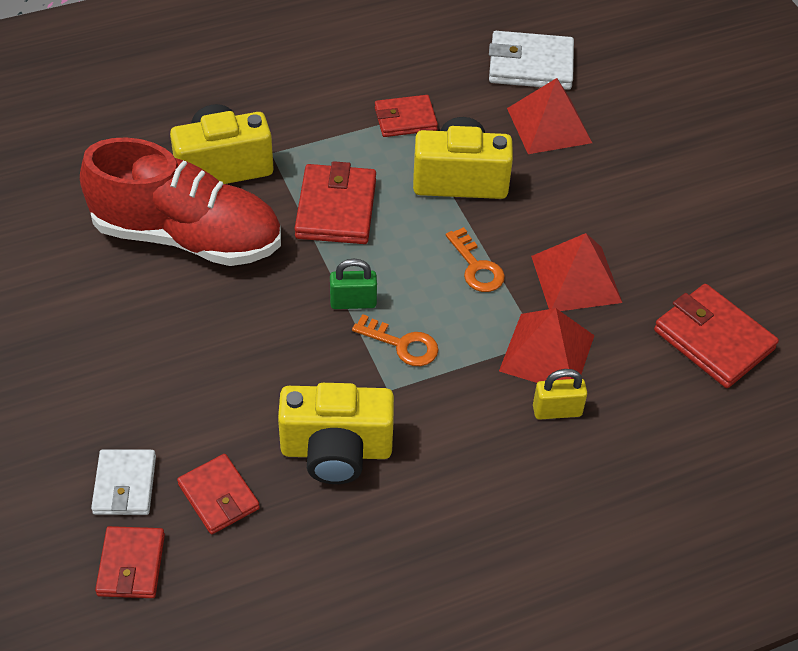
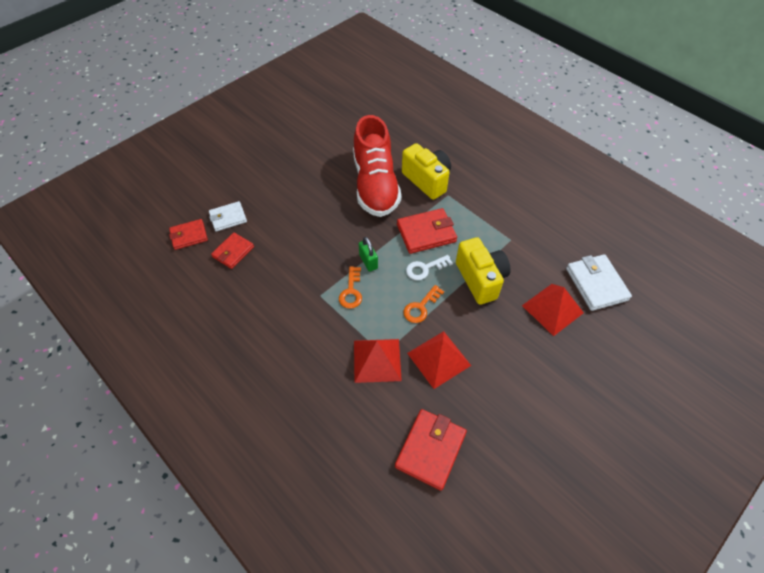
camera: 70 degrees right, 5 degrees up
yellow camera [278,383,394,484] -> none
red wallet [375,95,438,137] -> none
yellow padlock [533,369,587,420] -> none
none -> white key [406,255,453,280]

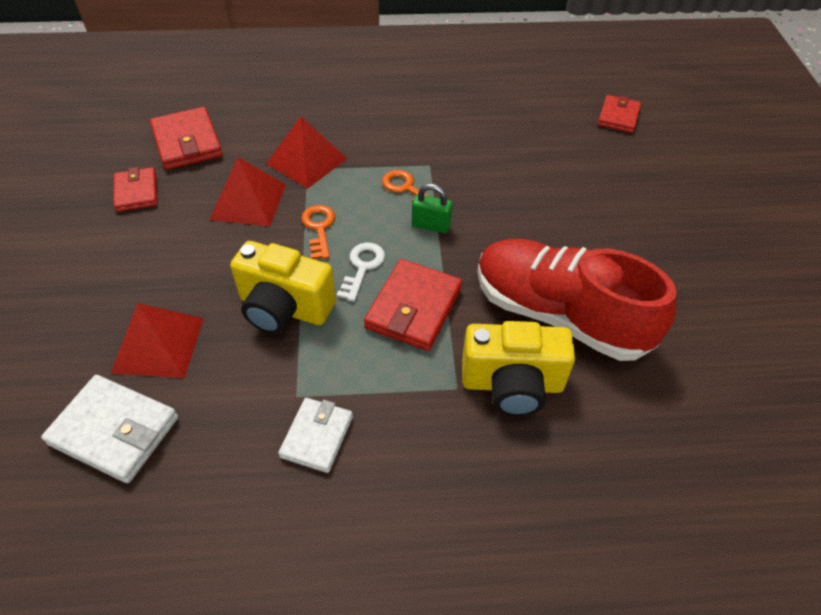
camera: 130 degrees right, 5 degrees down
white wallet [209,201,247,232] -> white wallet moved to [278,398,353,473]
red wallet [211,233,254,269] -> red wallet moved to [113,167,158,212]

